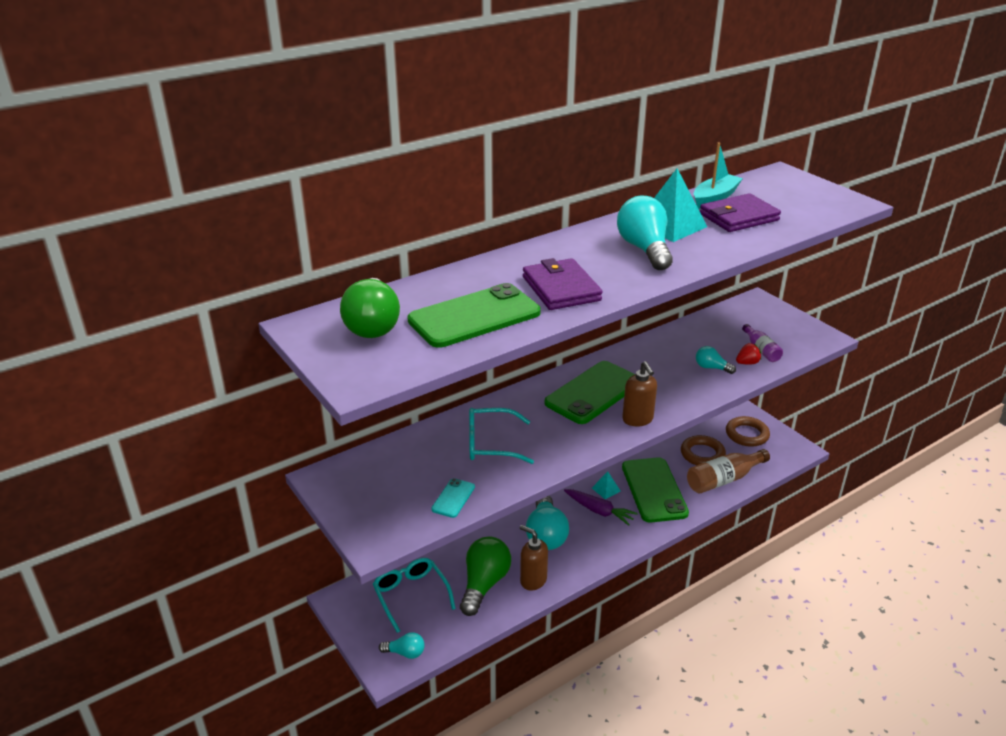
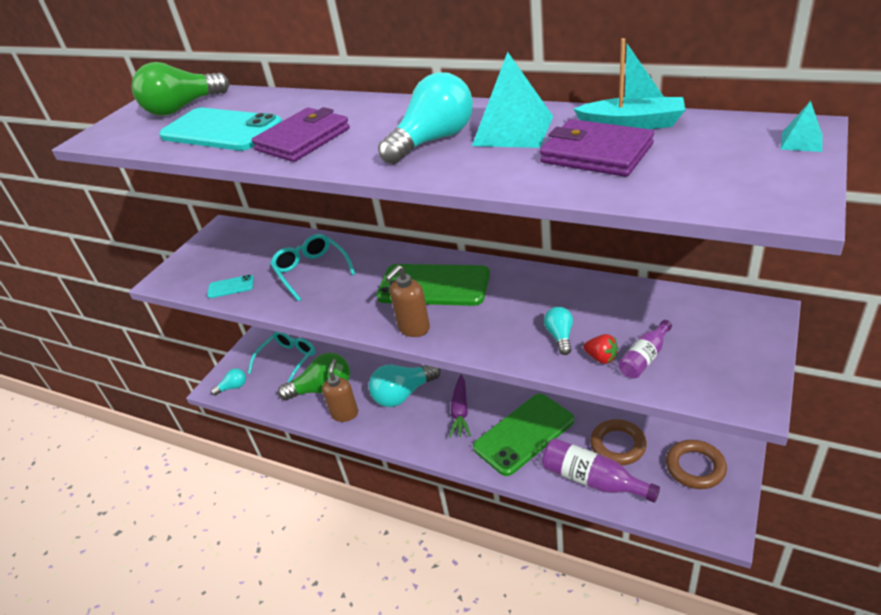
camera: 65 degrees right, 5 degrees up
turquoise light bulb [379,632,425,659] -> turquoise light bulb turned 90 degrees counterclockwise [211,368,246,396]
green phone [408,283,541,348] -> turquoise phone [159,108,282,151]
turquoise pyramid [592,471,621,499] -> turquoise pyramid moved to [781,101,823,152]
brown bottle [687,449,770,493] -> purple bottle [542,438,660,503]

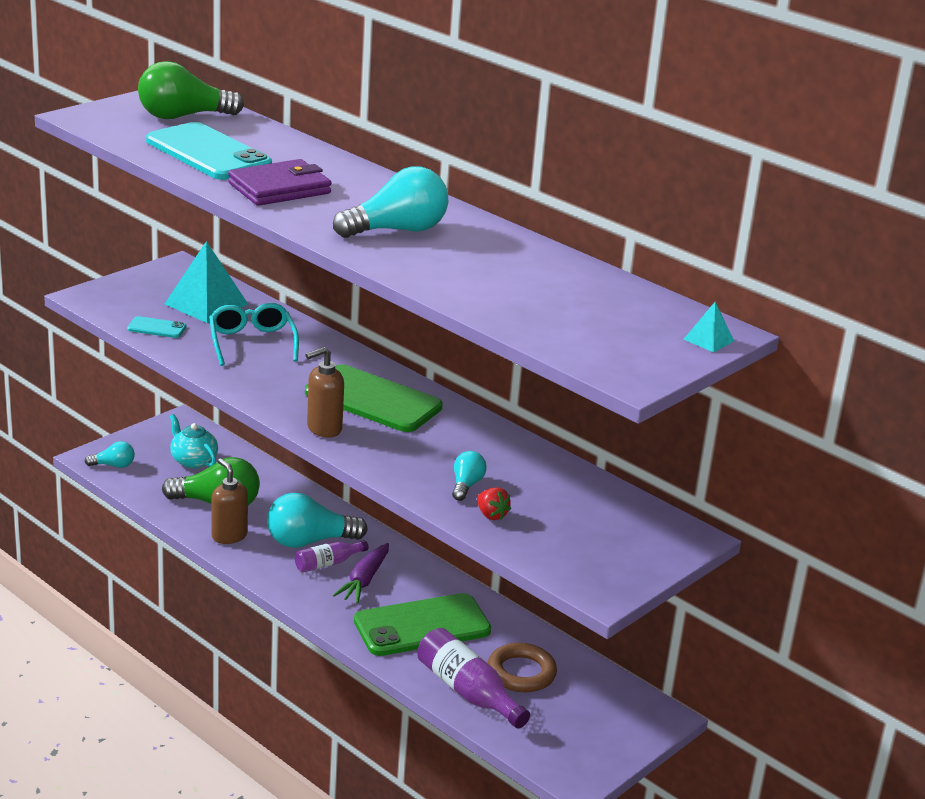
camera: 10 degrees right, 10 degrees down
turquoise glasses [248,332,315,383] -> turquoise teapot [170,414,218,469]
brown soap dispenser [322,359,358,422] -> brown soap dispenser turned 60 degrees counterclockwise [212,458,248,544]
turquoise pyramid [472,52,553,148] -> turquoise pyramid moved to [165,241,248,323]
purple wallet [540,119,654,177] -> none
turquoise boat [574,38,686,129] -> none
purple bottle [618,320,672,378] -> purple bottle moved to [295,540,369,573]
brown ring [666,440,727,489] -> none

